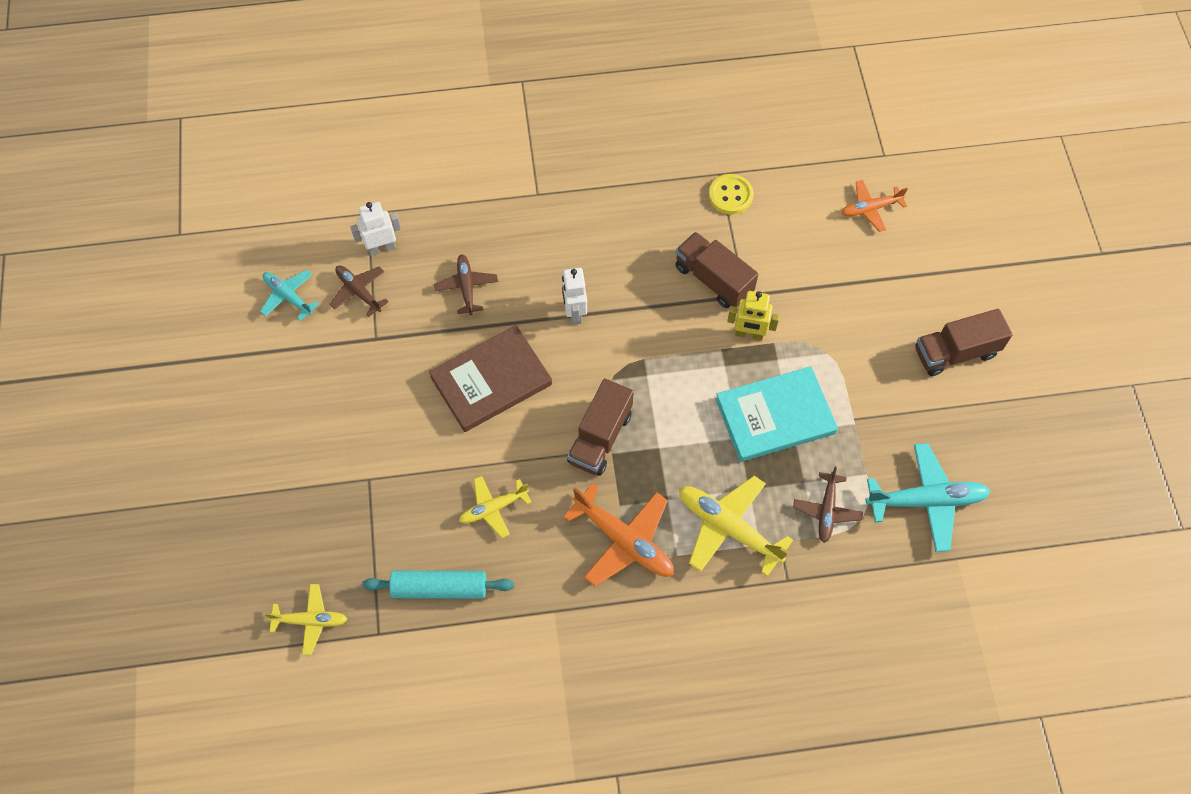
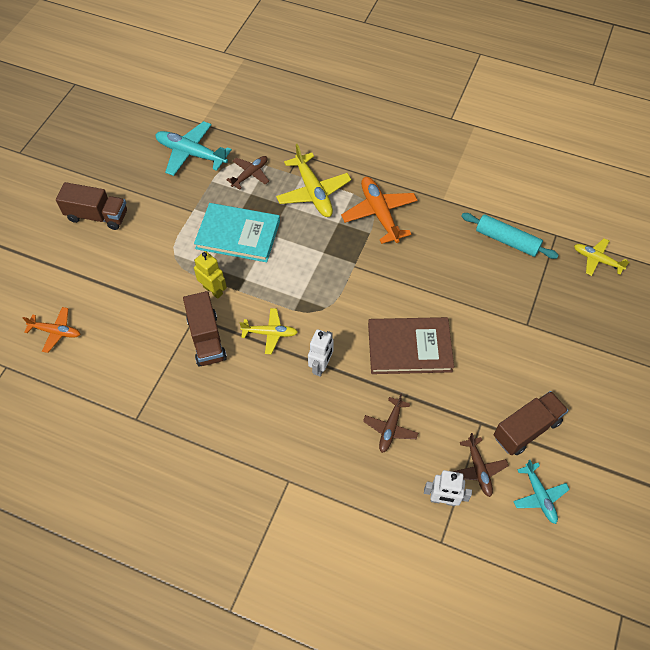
camera: 150 degrees left, 5 degrees down
yellow plane [459,476,532,538] -> yellow plane moved to [240,308,298,354]
brown truck [567,378,634,476] -> brown truck moved to [493,391,568,455]
yellow button [709,174,753,215] -> none

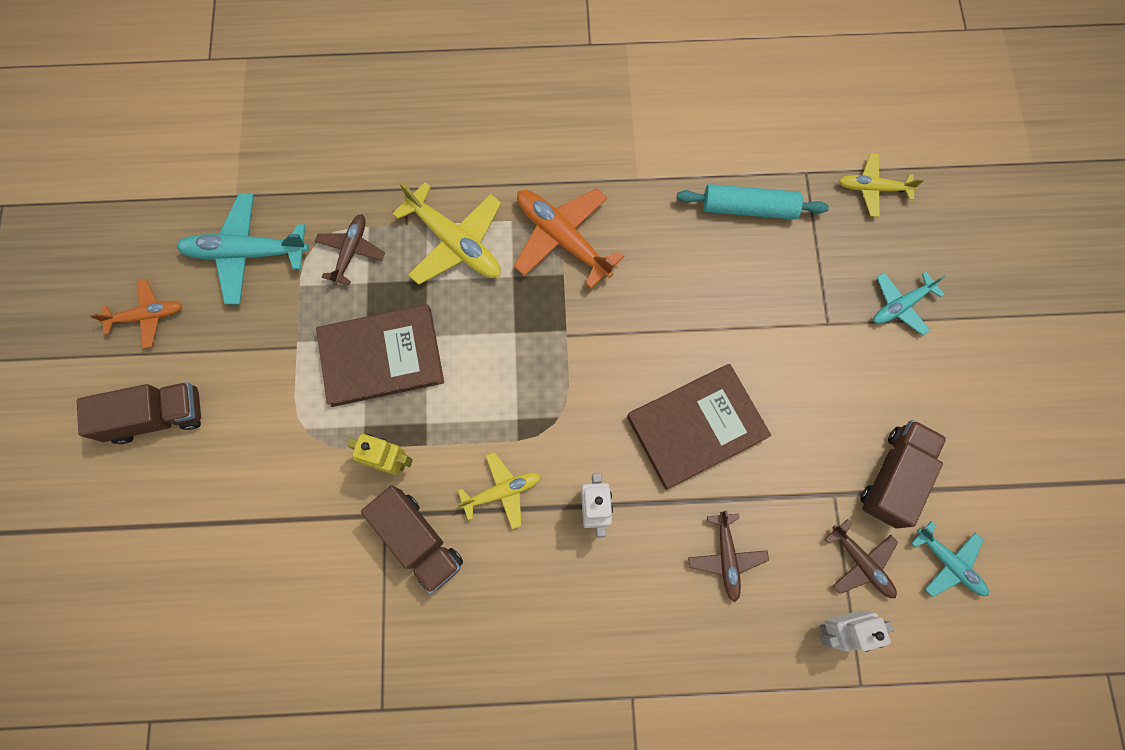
camera: 25 degrees left, 15 degrees up
orange plane [23,307,80,353] -> orange plane moved to [90,279,182,349]
turquoise book [194,203,280,262] -> brown book [316,304,444,407]
none -> turquoise plane [873,272,946,336]

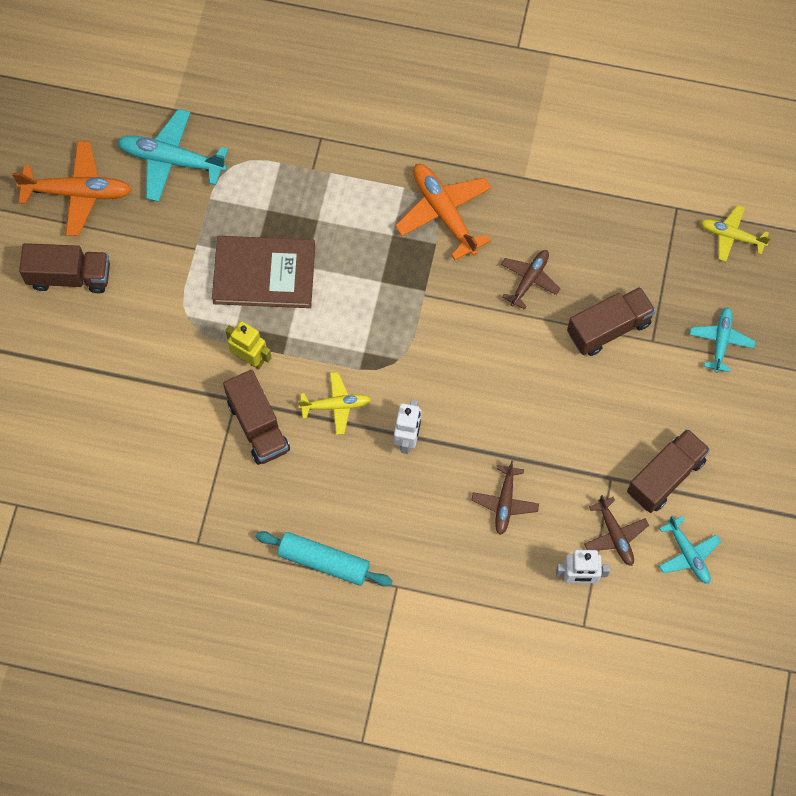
camera: 15 degrees right, 5 degrees down
orange plane [90,279,182,349] -> orange plane [12,141,132,236], size x1.65
brown plane [315,214,385,285] -> brown plane moved to [501,250,560,310]
yellow plane [392,182,501,285] -> none
brown book [627,364,771,490] -> none
turquoise rolling pin [677,184,829,220] -> turquoise rolling pin moved to [256,531,392,586]
turquoise plane [873,272,946,336] -> turquoise plane turned 120 degrees clockwise [690,307,755,373]
none -> brown truck [567,287,656,356]

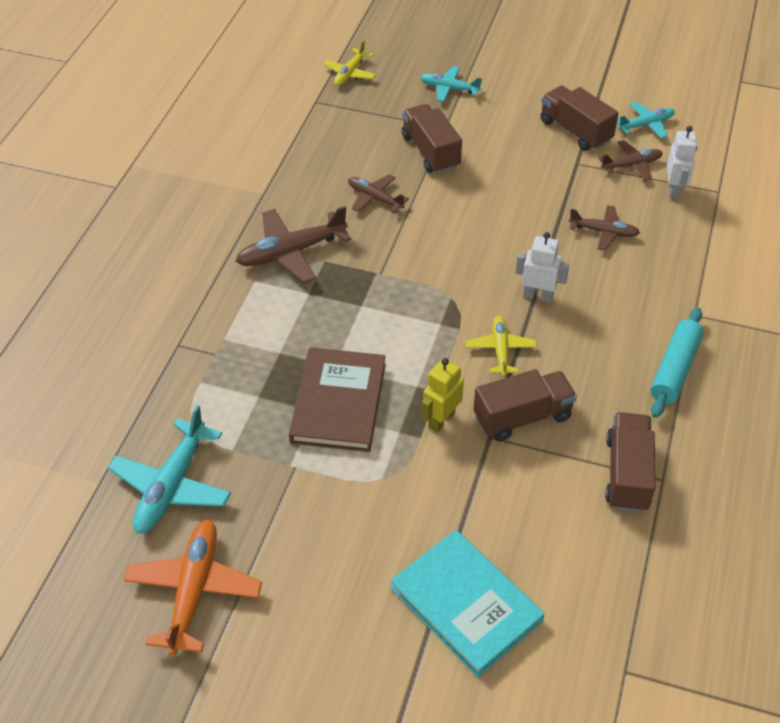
camera: 85 degrees left, 20 degrees down
brown truck [19,243,110,293] -> brown truck moved to [605,412,656,512]
orange plane [395,164,491,260] -> brown plane [236,206,352,283]
none -> turquoise book [391,530,545,677]

